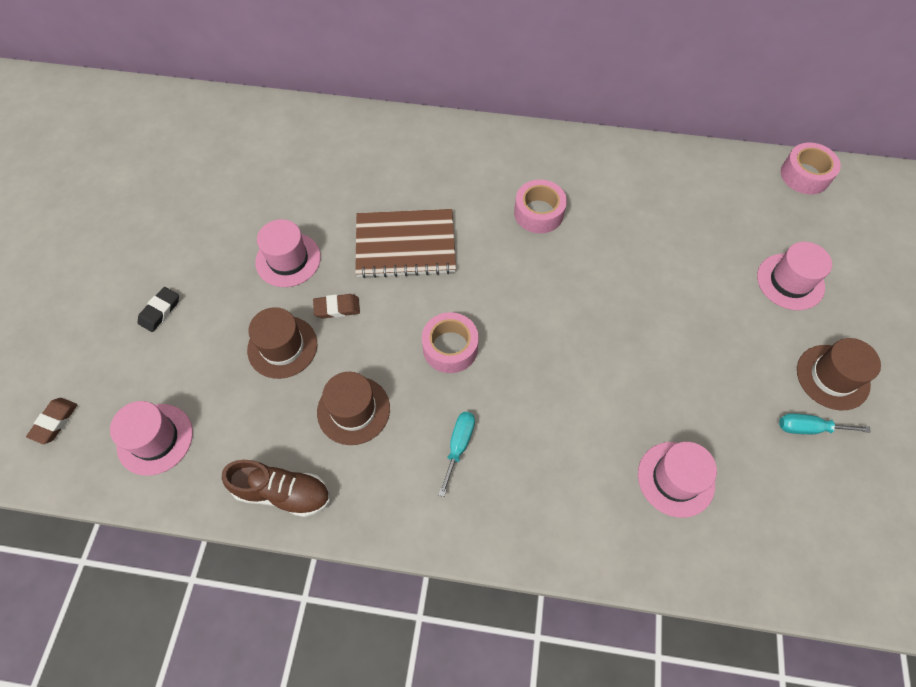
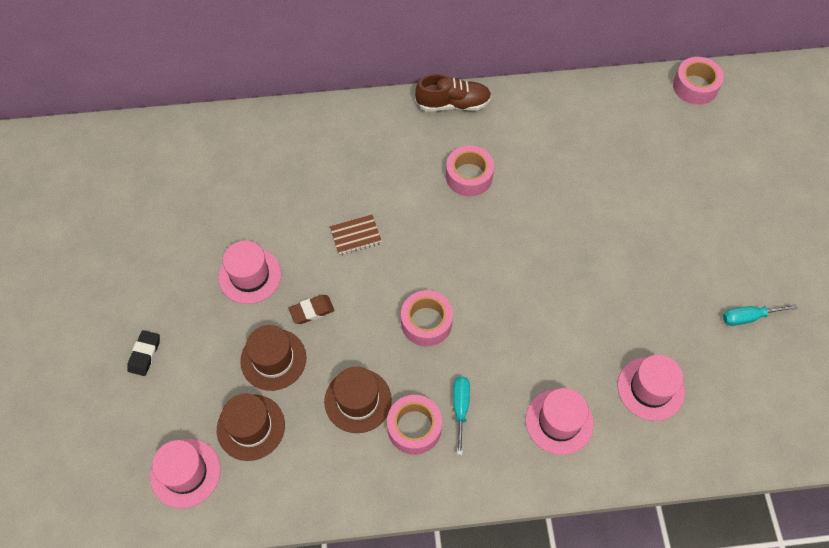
camera: 15 degrees left, 0 degrees up
brown eraser [26,398,77,444] -> none
brown shoe [222,460,330,517] -> brown shoe moved to [415,74,492,112]
brown notebook [355,209,456,278] -> brown notebook [330,214,382,256], size x0.48
pink hat [757,242,832,310] -> pink hat moved to [525,388,594,455]
brown hat [797,338,881,410] -> brown hat moved to [217,394,285,461]
none -> pink tape [387,395,442,455]

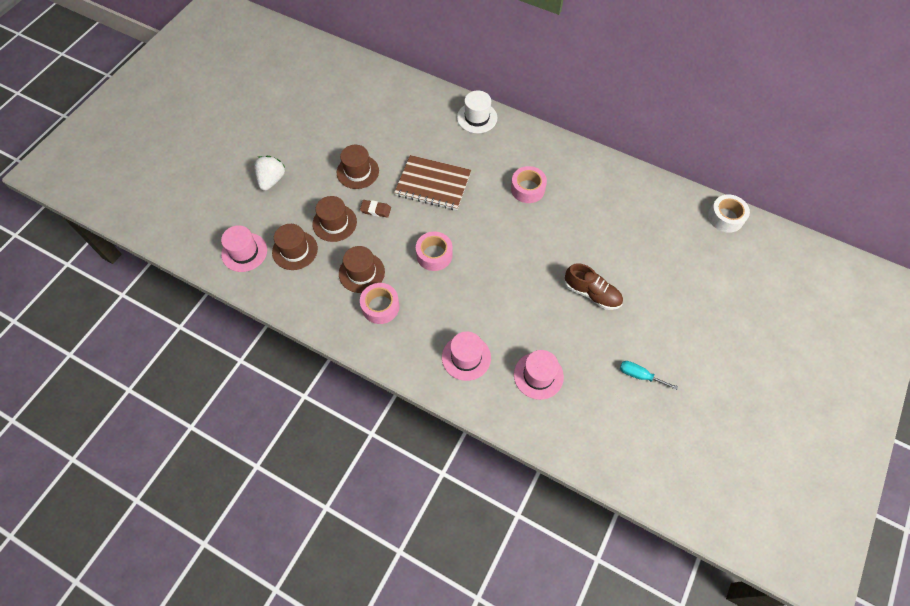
camera: 35 degrees right, 0 degrees up
black eraser [127,330,160,376] -> white strawberry [254,156,286,191]
pink hat [218,241,281,304] -> brown hat [337,145,379,189]
brown notebook [330,214,382,256] -> brown notebook [394,155,471,210], size x2.07
brown shoe [415,74,492,112] -> brown shoe moved to [565,263,623,310]
turquoise screwdriver [453,376,470,455] -> none
pink tape [673,57,724,105] -> white tape [708,195,750,233]
none -> white hat [457,90,497,133]

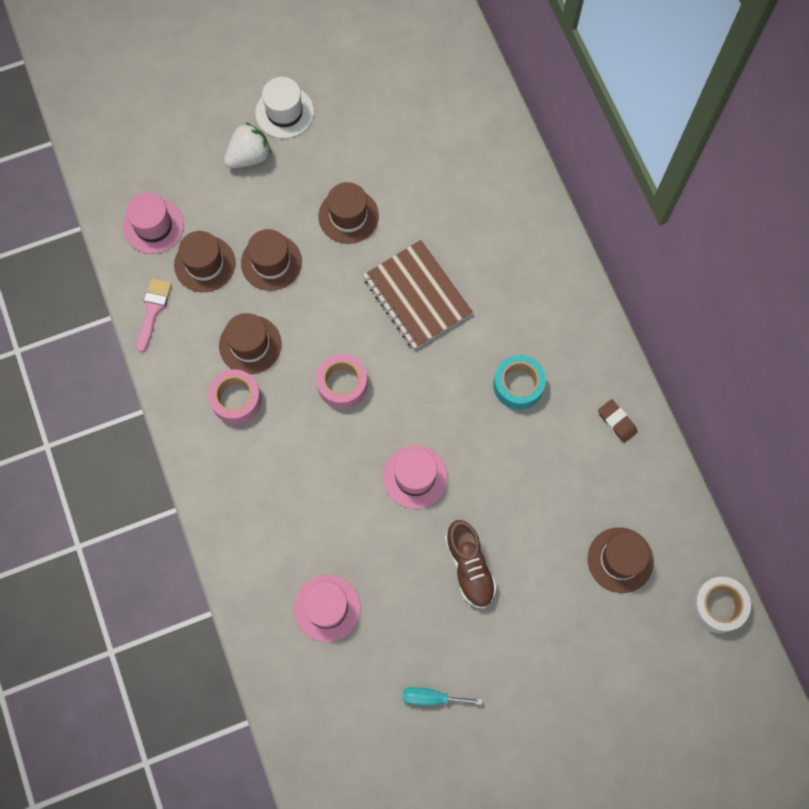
camera: 40 degrees right, 10 degrees up
brown eraser [360,200,391,218] -> brown eraser moved to [598,399,638,443]
pink hat [442,331,491,381] -> pink hat moved to [383,446,448,509]
white hat [457,90,497,133] -> white hat moved to [255,77,314,138]
pink tape [511,166,547,203] -> turquoise tape [493,355,546,410]
turquoise screwdriver [620,361,678,390] -> turquoise screwdriver turned 60 degrees counterclockwise [403,687,483,706]
none -> pink brush [136,278,172,353]
none -> brown hat [588,527,654,593]

